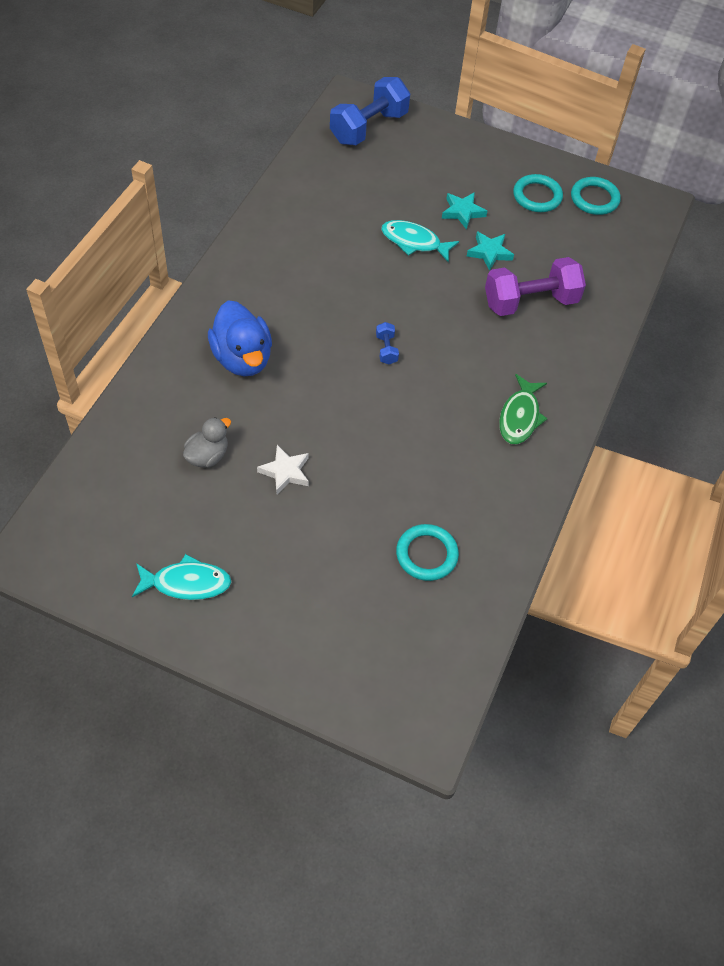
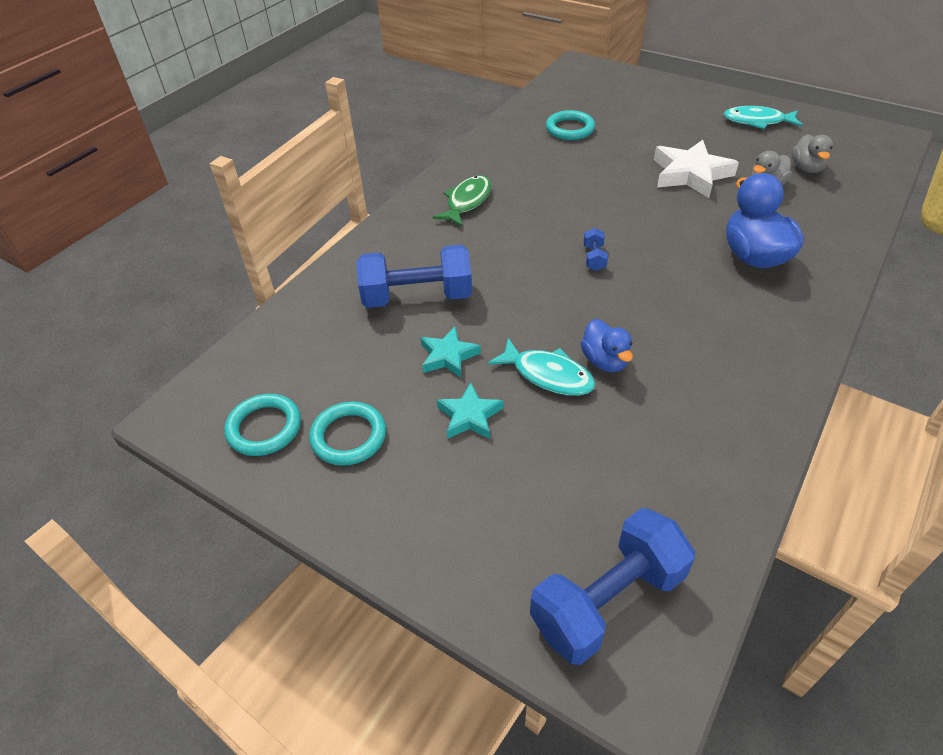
camera: 165 degrees left, 10 degrees down
white star [257,445,309,494] -> white star [654,140,739,198], size x1.71
purple dumbbell [485,257,586,316] -> blue dumbbell [356,245,472,308]
none -> blue duck [581,319,633,372]
none -> grey duck [791,134,833,173]

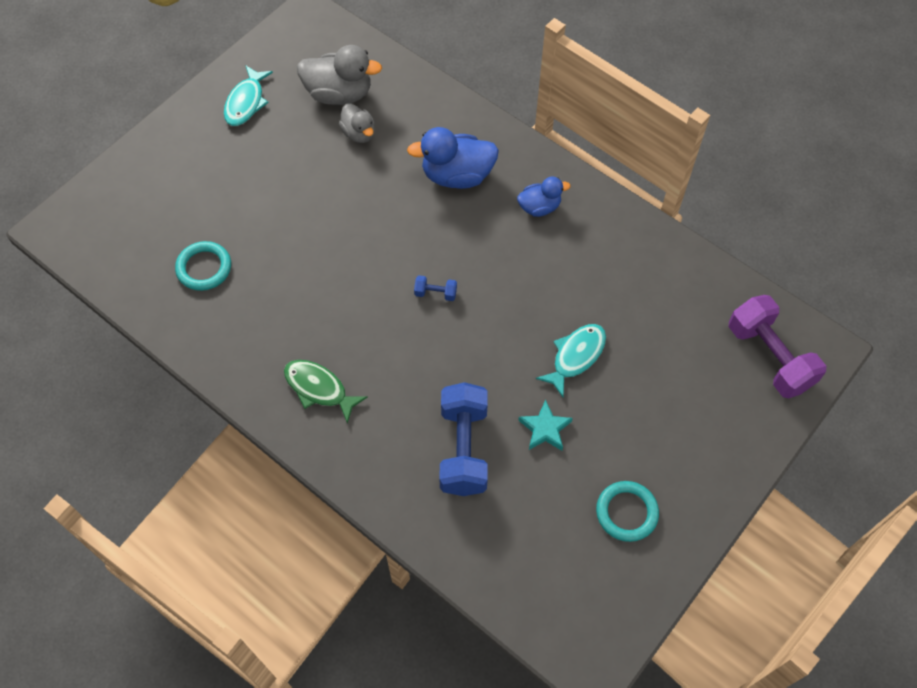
camera: 85 degrees left, 15 degrees up
turquoise ring [224,394,301,456] -> none
turquoise star [437,383,503,439] -> none
blue dumbbell [530,508,695,665] -> purple dumbbell [729,295,826,398]
blue duck [581,319,633,372] -> blue duck moved to [517,177,570,217]
white star [654,140,739,198] -> none
grey duck [791,134,833,173] -> grey duck [297,45,382,105], size x1.68

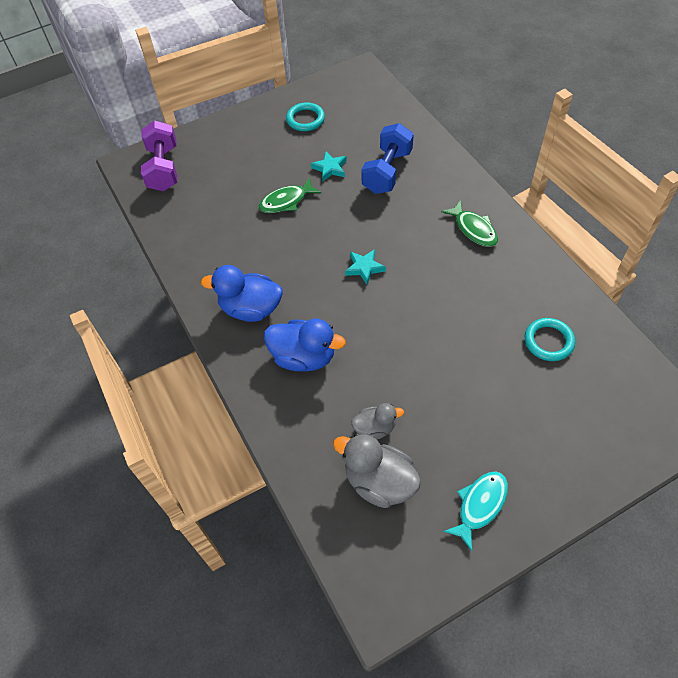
camera: 155 degrees left, 5 degrees down
grey duck [339,103,375,143] -> grey duck turned 90 degrees clockwise [351,403,404,440]
blue dumbbell [414,275,457,301] -> turquoise star [345,249,386,285]
blue duck [517,177,570,217] -> blue duck [201,265,283,322], size x1.68
turquoise fish [536,324,606,397] -> green fish [259,177,321,213]

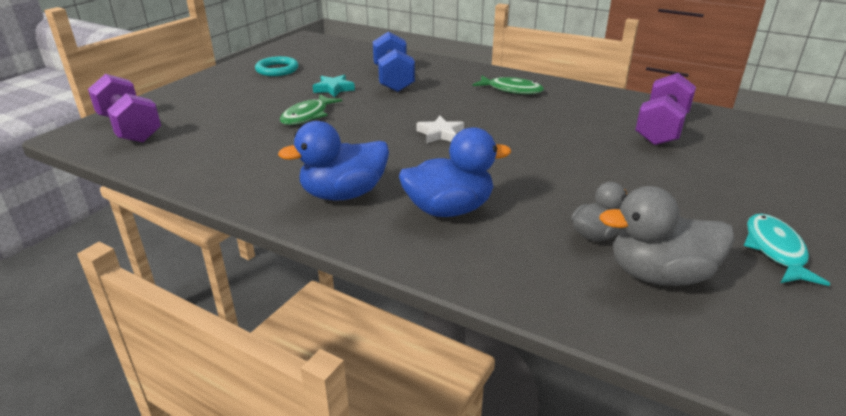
camera: 35 degrees left, 25 degrees down
turquoise star [345,249,386,285] -> white star [417,116,464,143]
turquoise ring [525,318,575,361] -> purple dumbbell [635,73,696,145]

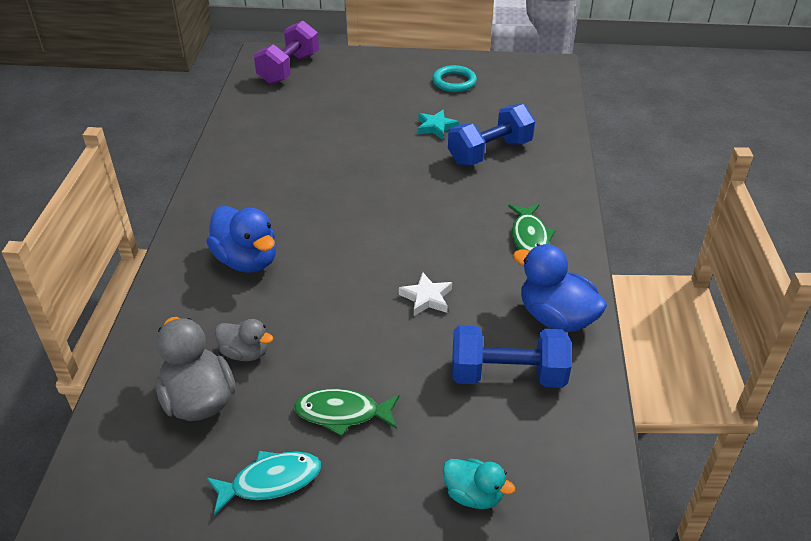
camera: 65 degrees right, 10 degrees up
blue duck [278,121,389,201] -> blue duck moved to [513,244,607,332]
green fish [280,94,342,125] -> green fish moved to [294,389,399,436]
white star [417,116,464,143] -> white star moved to [399,272,452,316]
purple dumbbell [635,73,696,145] -> blue dumbbell [452,325,572,388]
none -> turquoise duck [443,458,515,509]

